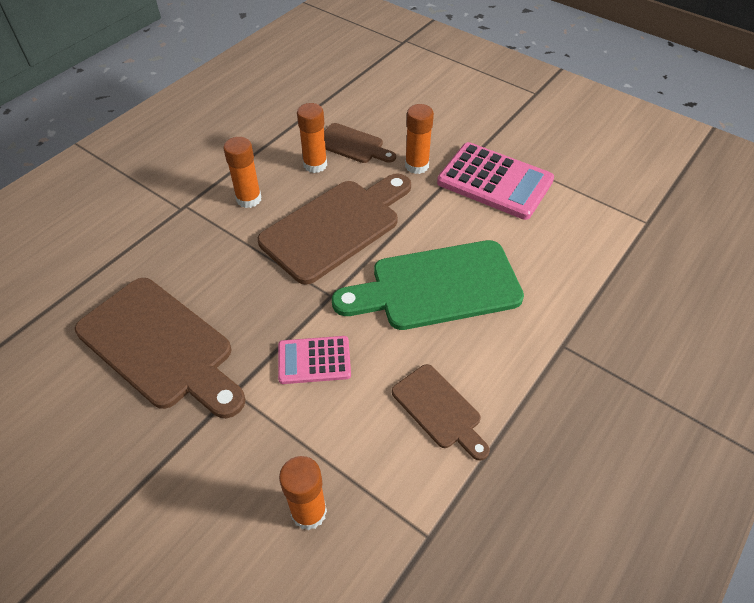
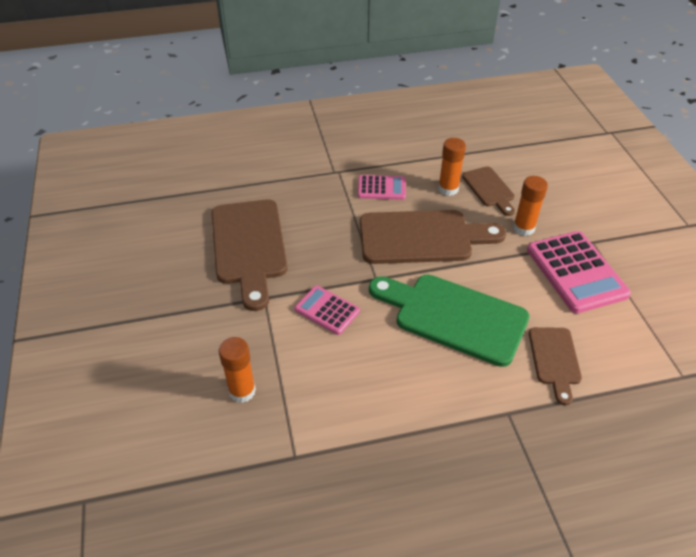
camera: 40 degrees right, 5 degrees down
orange glue stick [223,137,261,208] -> pink calculator [358,175,406,200]
brown cutting board [392,364,490,461] -> brown cutting board moved to [529,327,582,405]

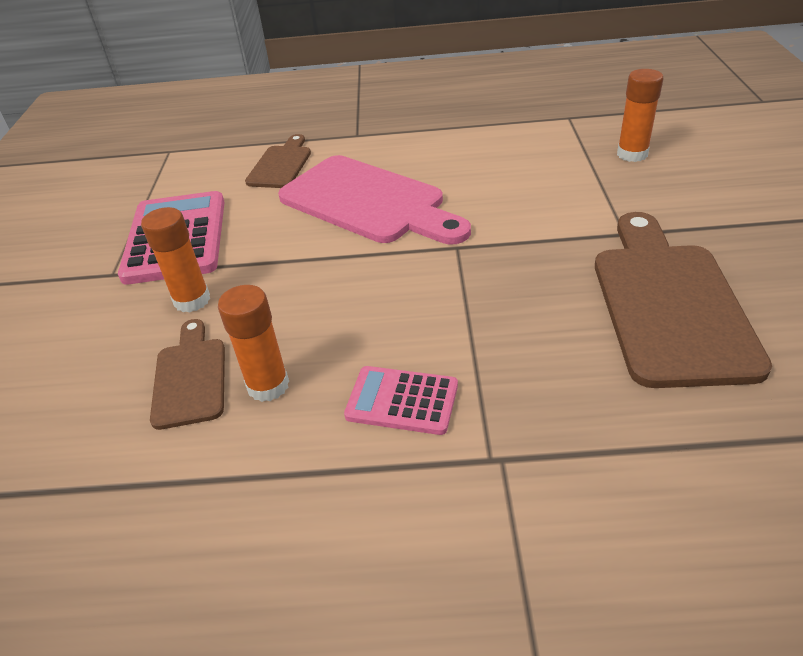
camera: 165 degrees left, 5 degrees down
pink calculator [294,285,360,335] -> none
brown cutting board [360,210,506,264] -> none
green cutting board [369,275,530,367] -> pink cutting board [278,155,471,244]

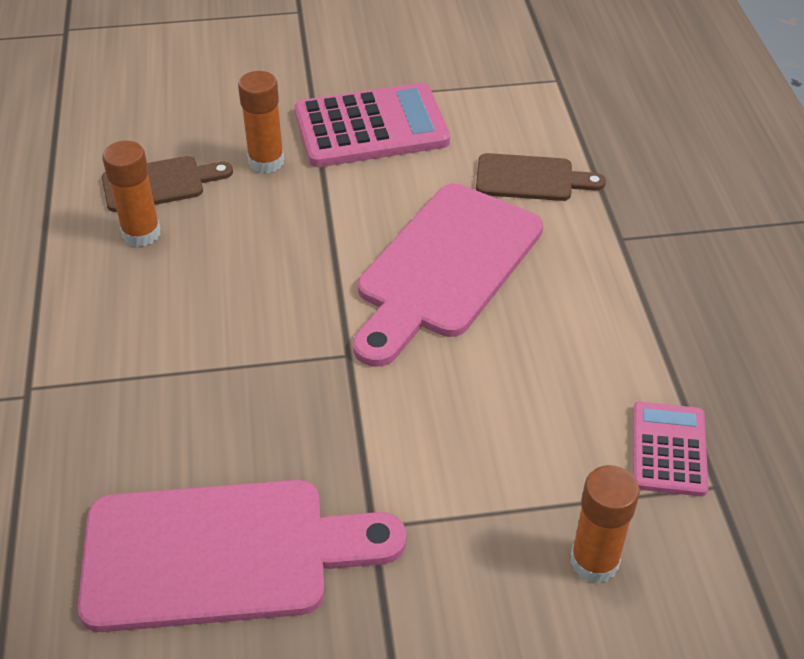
camera: 80 degrees right, 5 degrees up
pink calculator [344,366,458,435] -> pink calculator moved to [633,402,709,496]
brown cutting board [595,212,772,388] -> pink cutting board [78,480,406,632]

